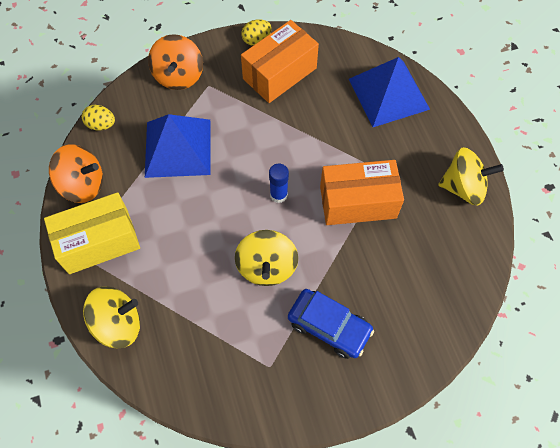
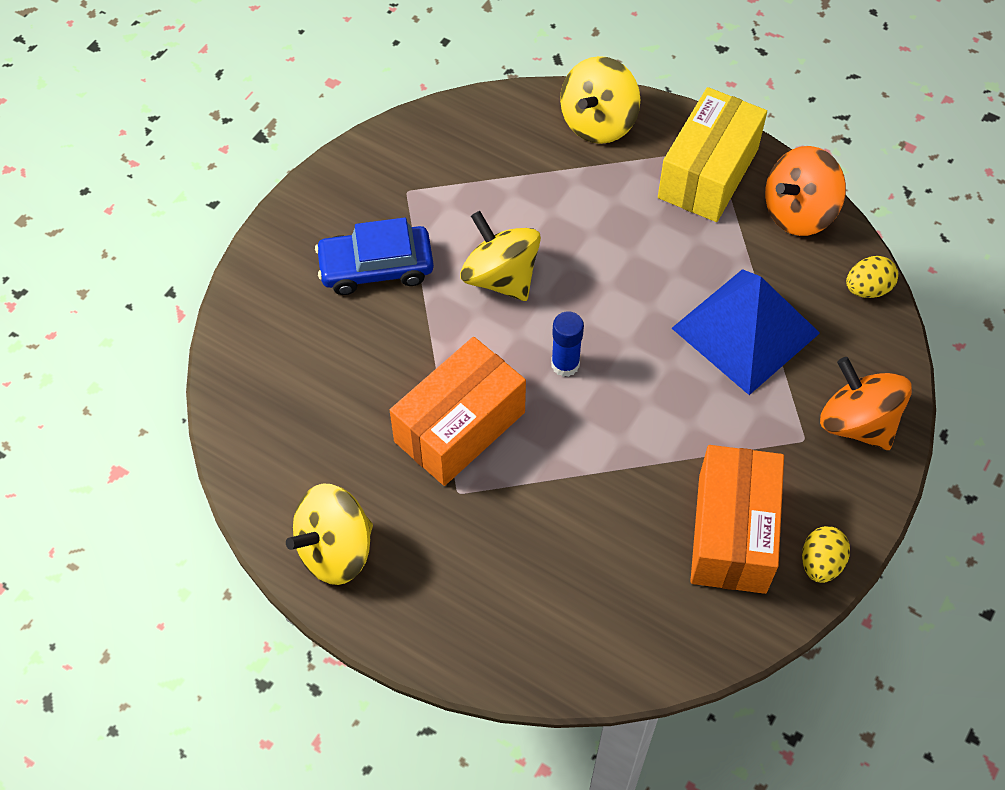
camera: 140 degrees right, 5 degrees down
blue pyramid [349,57,430,127] -> none

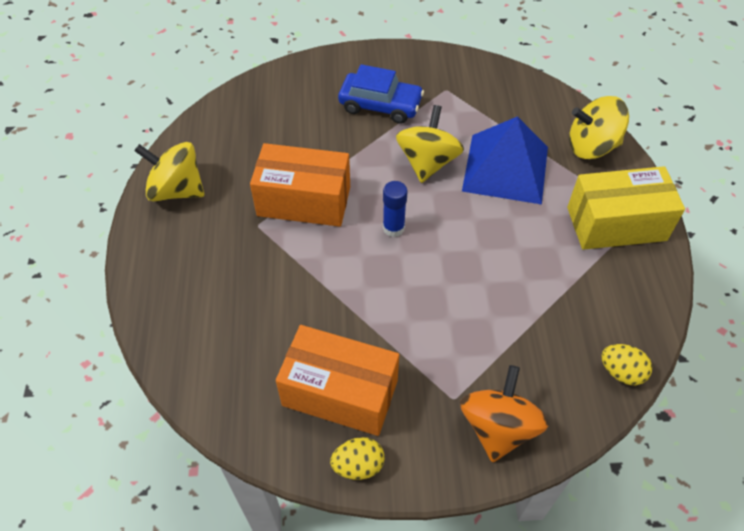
camera: 55 degrees right, 5 degrees down
blue car [315,217,434,295] -> blue car turned 150 degrees clockwise [338,64,424,124]
blue pyramid [672,269,820,395] -> blue pyramid moved to [462,116,548,204]
orange box [690,445,784,594] -> orange box turned 45 degrees clockwise [276,325,399,436]
orange spinning top [765,146,846,236] -> none

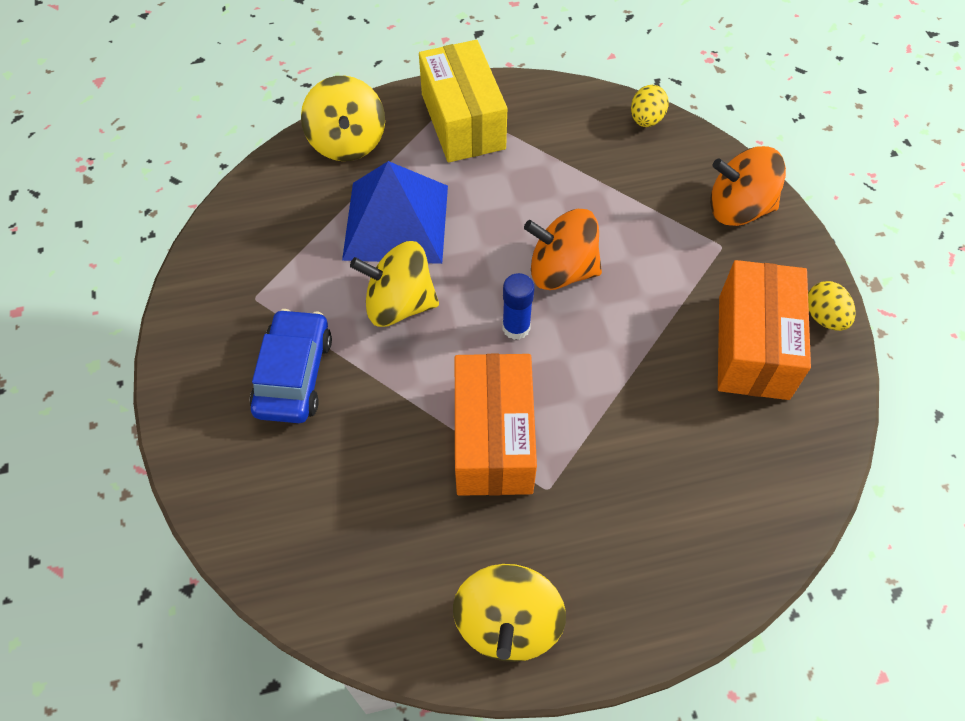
camera: 100 degrees left, 5 degrees up
none -> orange spinning top [524,209,602,290]

